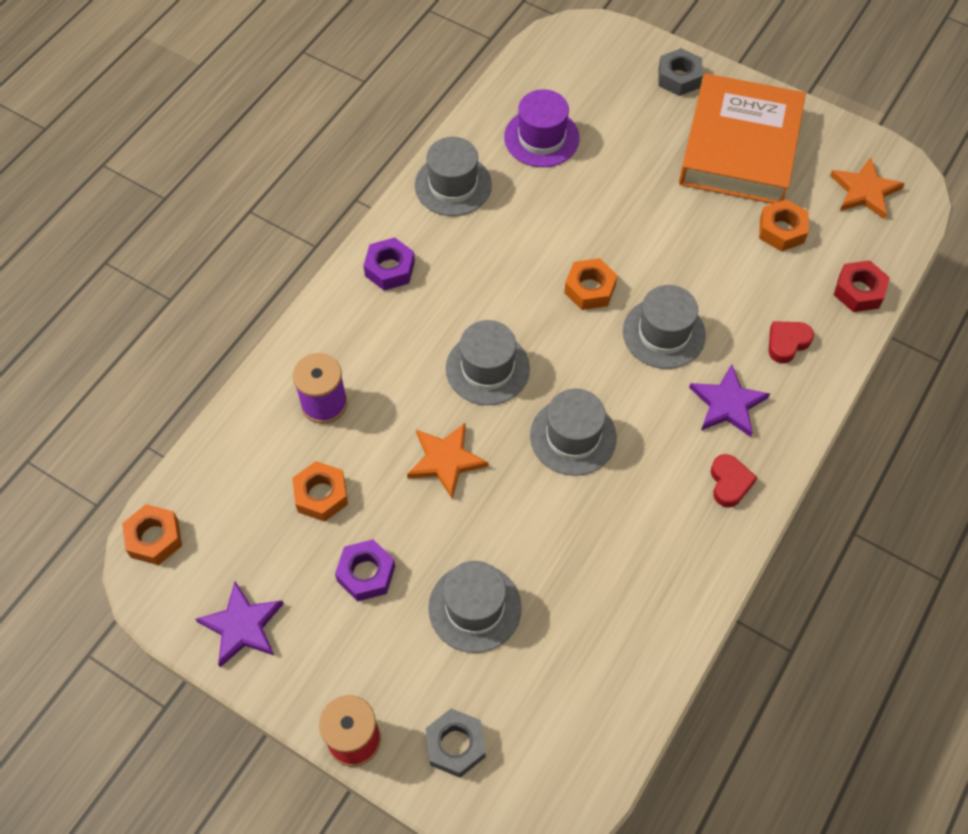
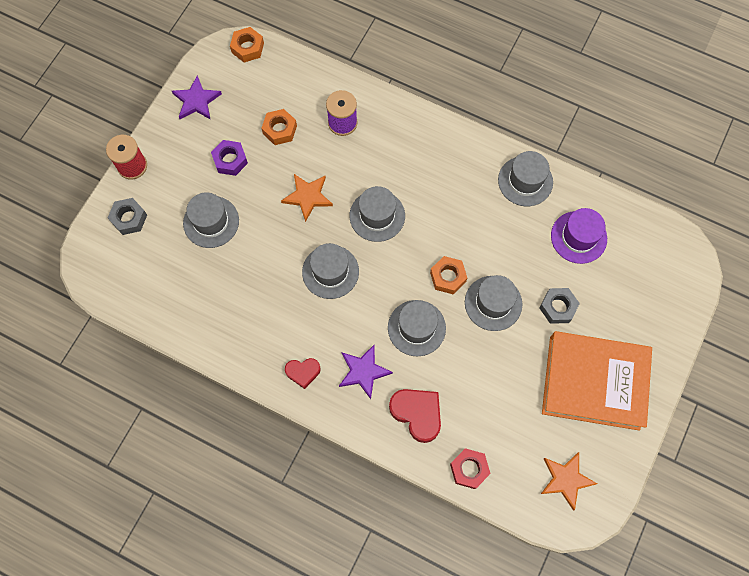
camera: 85 degrees right, 10 degrees up
purple nut [363,237,415,291] -> none
grey nut [658,48,703,96] -> grey nut moved to [539,288,580,324]
orange nut [759,199,809,251] -> none
red heart [768,321,814,364] -> red heart [389,389,441,443], size x1.65
none -> grey hat [465,275,522,331]

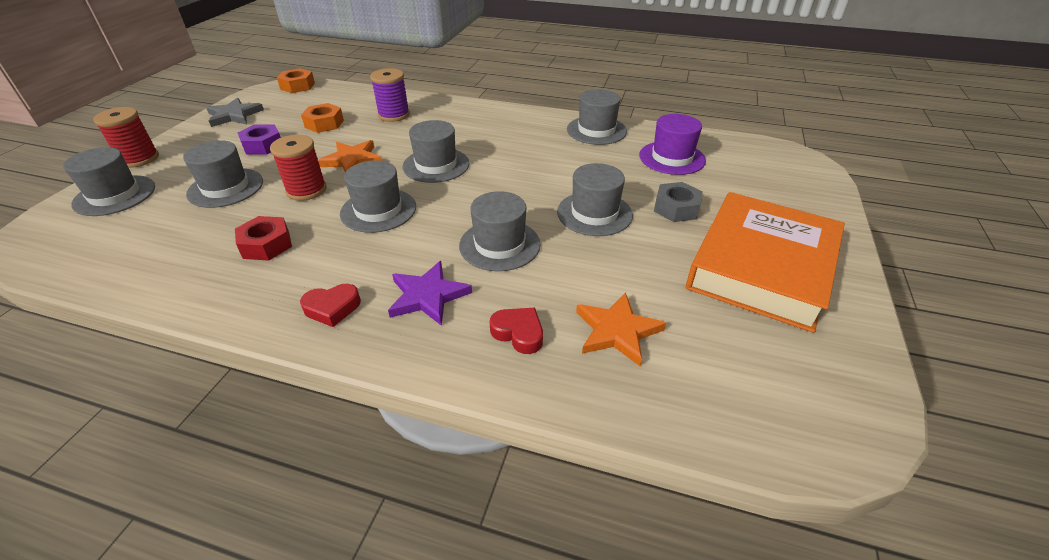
camera: 10 degrees left, 30 degrees down
grey nut [108,198,147,235] -> grey hat [63,147,155,216]
purple star [172,75,222,120] -> grey star [206,98,264,127]
red heart [389,389,441,443] -> red heart [490,308,543,354], size x0.61
orange nut [430,256,467,294] -> none
red nut [450,448,491,489] -> red nut moved to [235,216,292,261]
orange star [541,452,597,511] -> orange star moved to [576,292,666,366]
orange book [542,331,652,431] -> orange book turned 60 degrees counterclockwise [686,192,845,333]
none -> red spool [270,135,326,201]

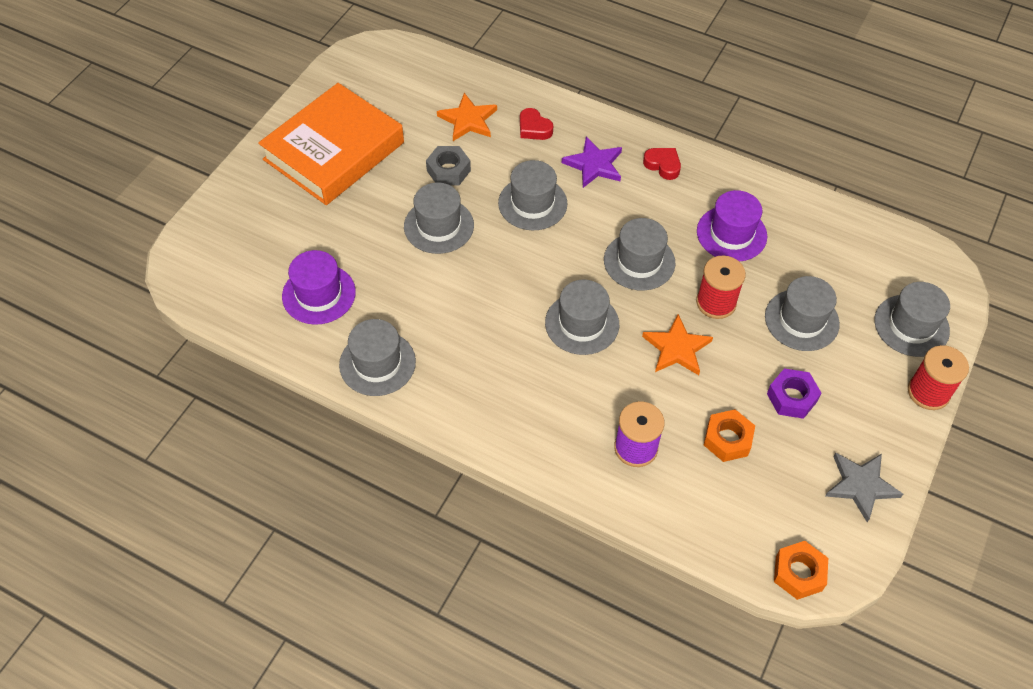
camera: 170 degrees left, 15 degrees up
red nut [235,216,292,261] -> purple hat [697,190,767,262]
red heart [300,284,361,327] -> red heart turned 45 degrees clockwise [643,148,681,180]
grey nut [654,182,703,222] -> grey nut moved to [426,146,471,185]

